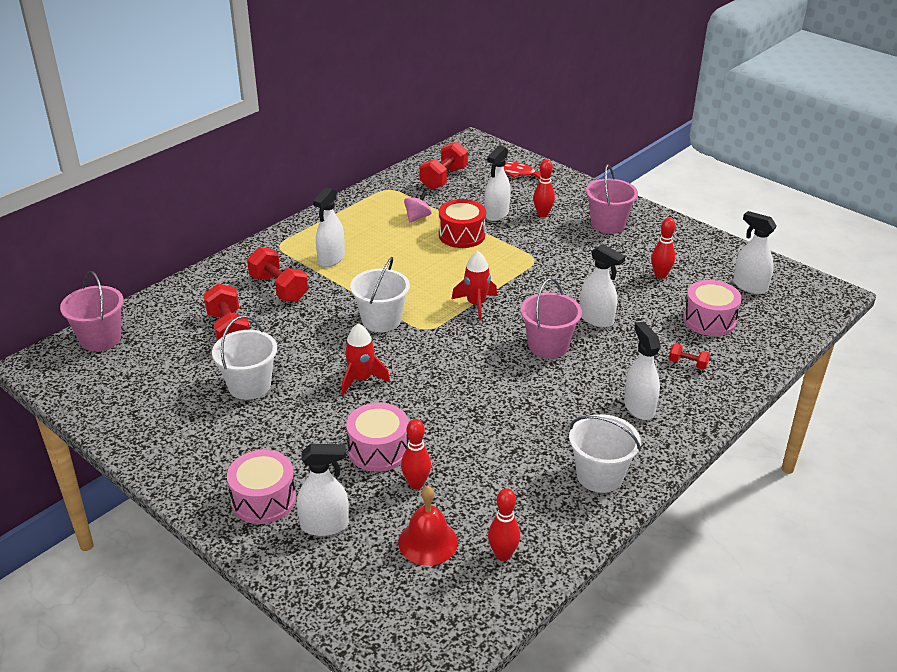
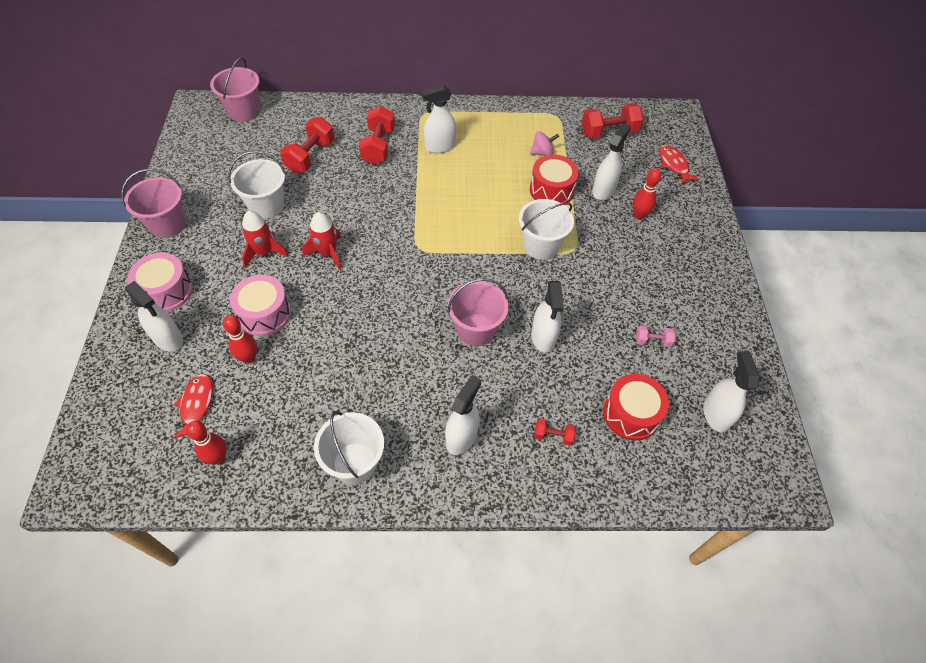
camera: 45 degrees right, 20 degrees up
white bucket [350,257,410,332] -> white bucket moved to [519,199,574,260]
red bell [398,486,458,566] -> red fish [173,374,213,439]
red rocket [452,251,497,321] -> red rocket moved to [242,211,289,268]
white spray bottle [484,146,511,221] -> white spray bottle turned 135 degrees clockwise [592,123,631,200]
pink bucket [586,164,638,234] -> pink bucket moved to [121,169,186,238]
red bowling pin [651,218,676,279] -> pink dumbbell [636,326,676,347]
red dumbbell [669,344,710,370] -> red dumbbell turned 60 degrees counterclockwise [534,418,576,446]
pink drum [683,280,742,336] -> red drum [603,374,669,441]

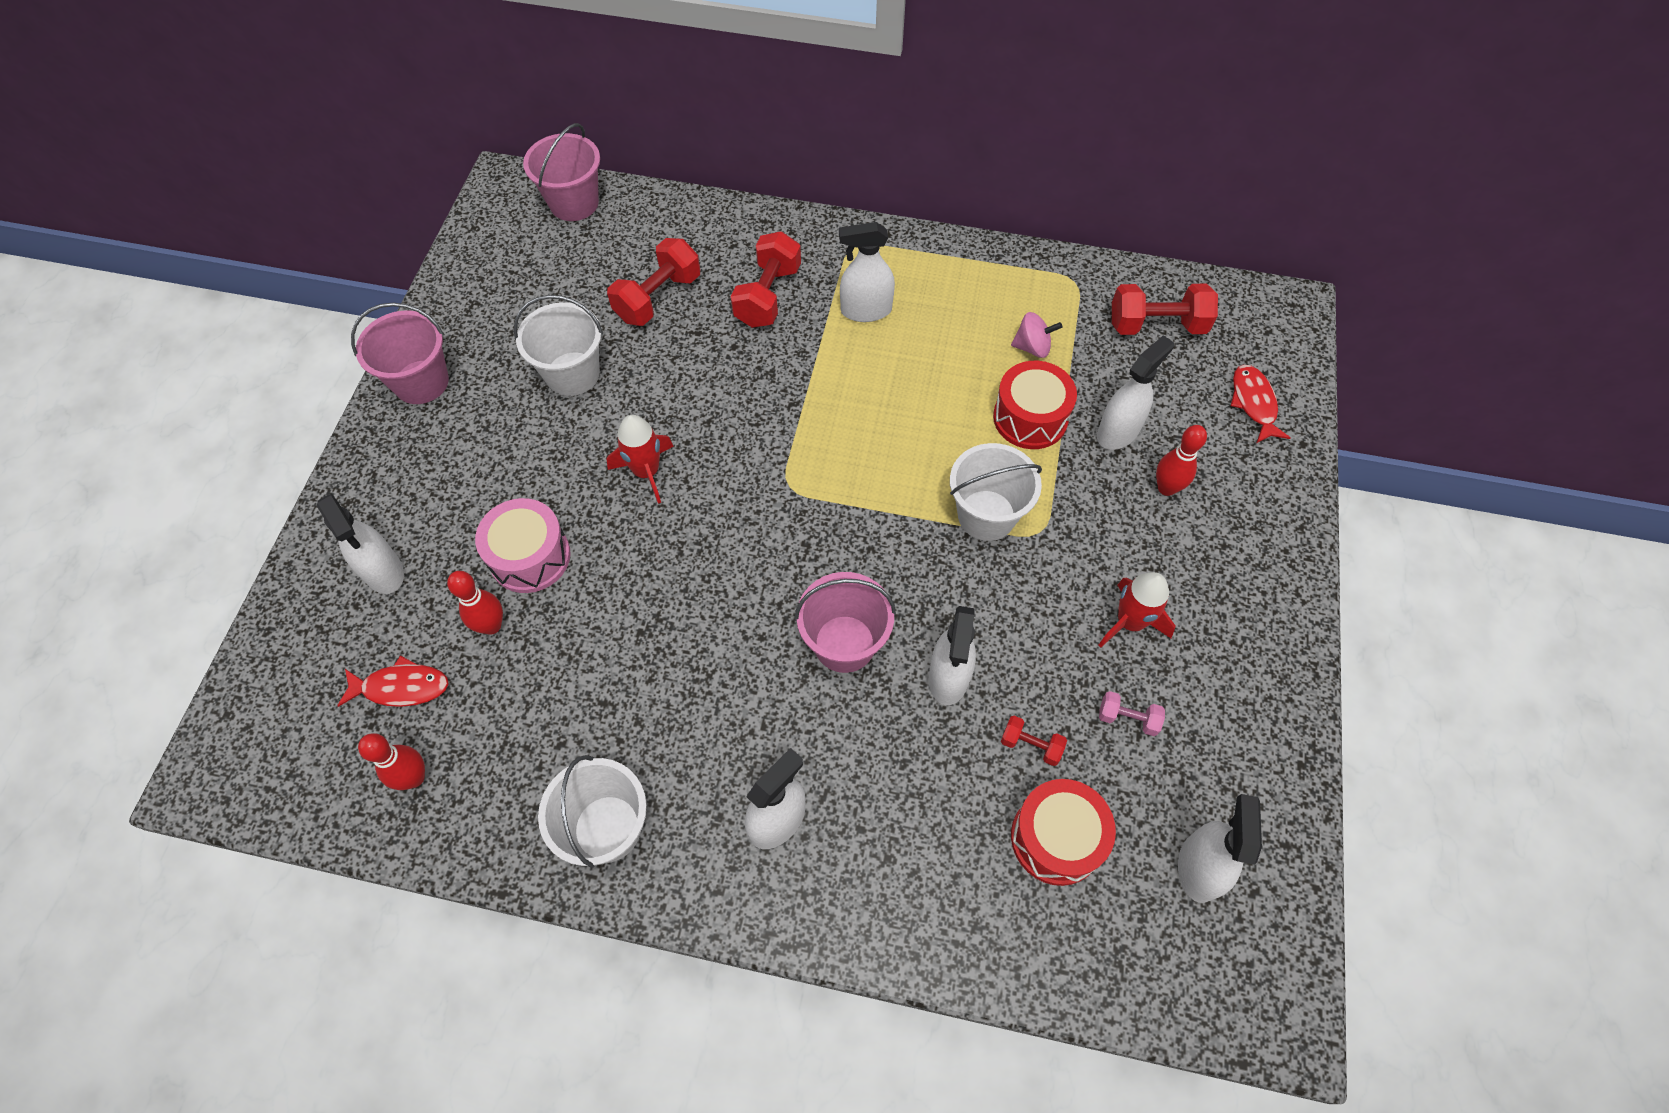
camera: 15 degrees right, 5 degrees up
pink drum [127,252,193,312] -> none
red fish [173,374,213,439] -> red fish turned 75 degrees clockwise [337,656,448,707]
red rocket [242,211,289,268] -> red rocket moved to [1099,572,1176,648]
red dumbbell [534,418,576,446] -> red dumbbell moved to [1001,716,1067,766]

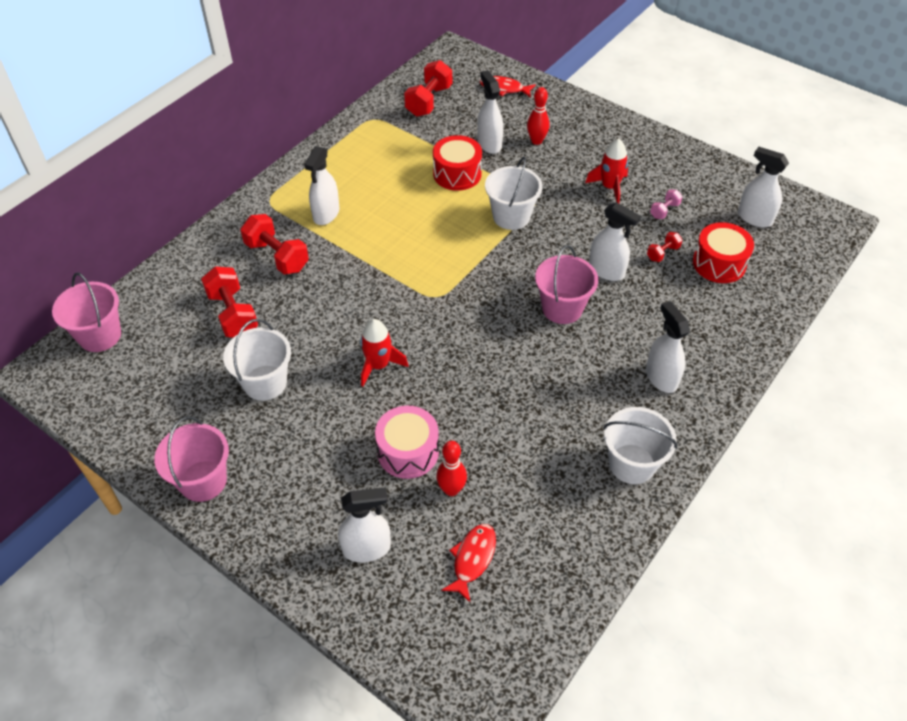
camera: 65 degrees left, 10 degrees down
red bowling pin [358,733,425,790] -> none
pink spinning top [1011,312,1062,358] -> none

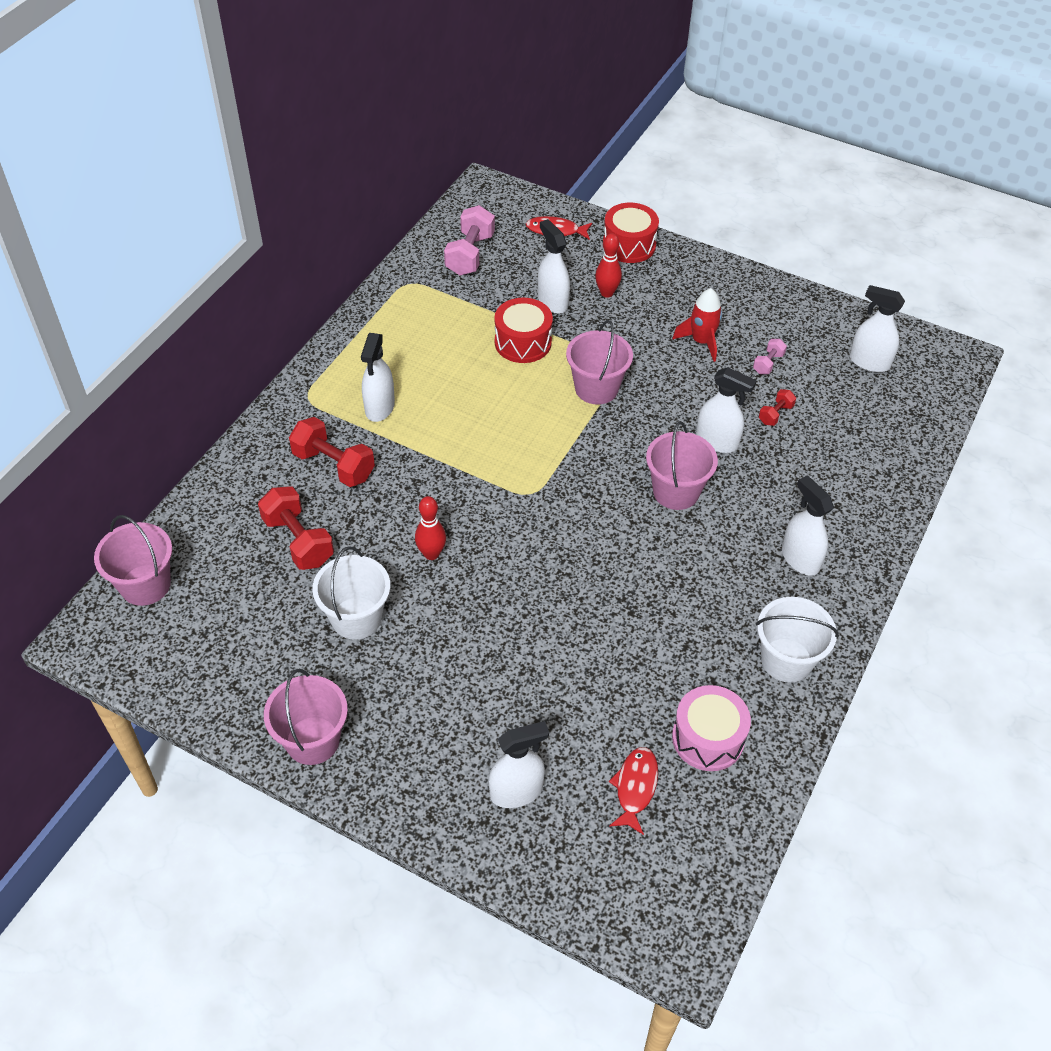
camera: 10 degrees left, 0 degrees up
red rocket [360,319,408,387] -> none
pink drum [375,406,439,479] -> pink drum moved to [672,685,751,771]
red dumbbell [404,60,452,117] -> pink dumbbell [444,205,495,276]
red bowling pin [436,441,467,496] -> red bowling pin moved to [415,496,446,560]
white bucket [485,156,543,230] -> pink bucket [566,320,633,405]
red drum [693,222,754,283] -> red drum moved to [603,203,659,263]

